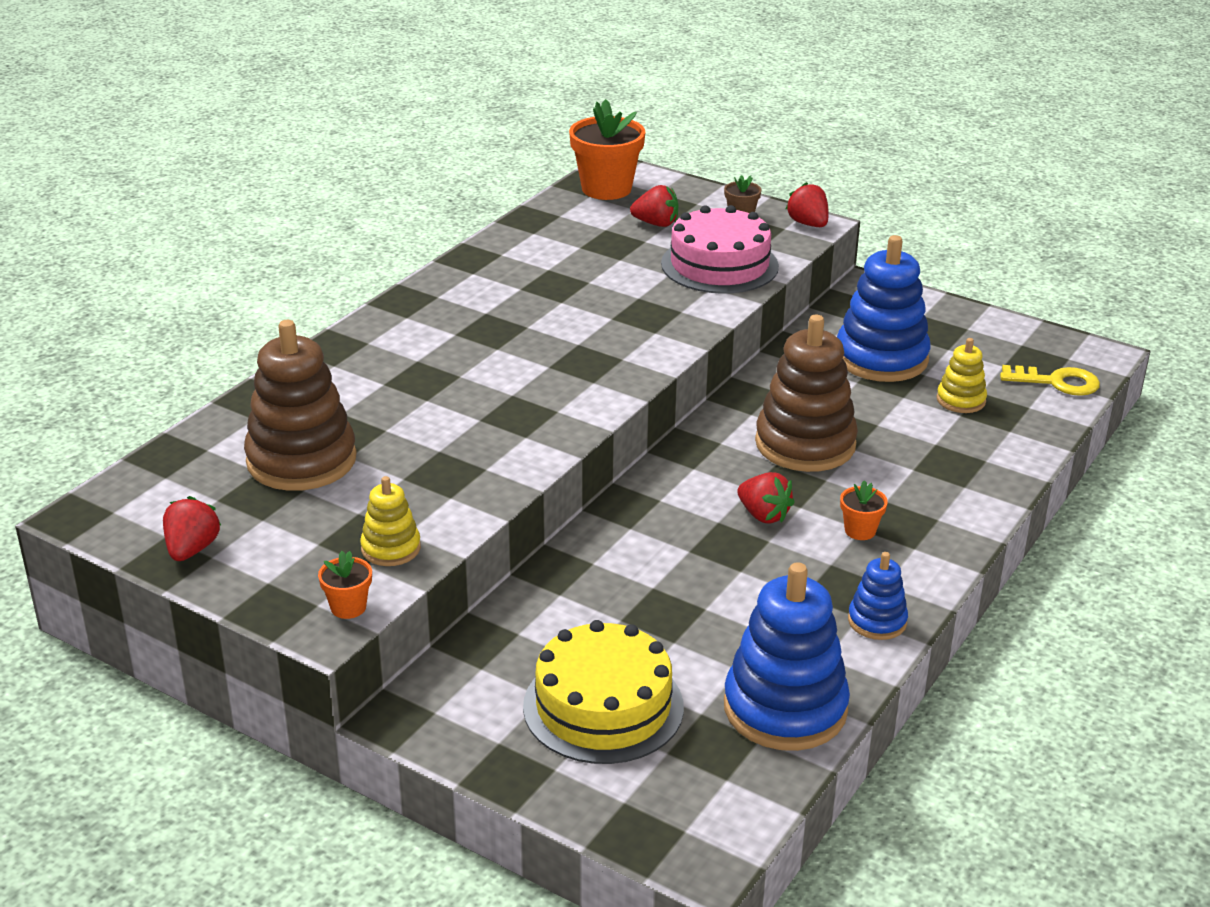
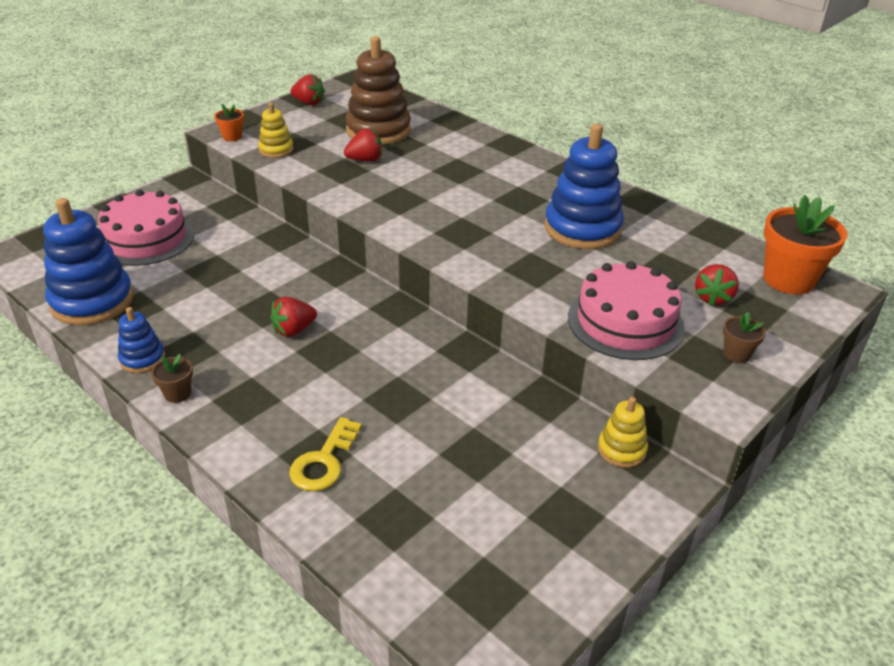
camera: 100 degrees right, 5 degrees up
yellow cake [523,620,684,764] -> pink cake [98,190,194,266]
brown stacking toy [755,314,858,472] -> none
red strawberry [785,182,829,227] -> red strawberry moved to [344,129,382,161]
blue stacking toy [837,235,931,382] -> blue stacking toy moved to [545,124,624,249]
orange flower pot [840,480,888,540] -> none
yellow stacking toy [937,338,987,413] -> yellow stacking toy moved to [598,397,648,468]
yellow key [1000,365,1100,396] -> yellow key moved to [289,417,362,491]
none -> brown flower pot [151,354,193,403]

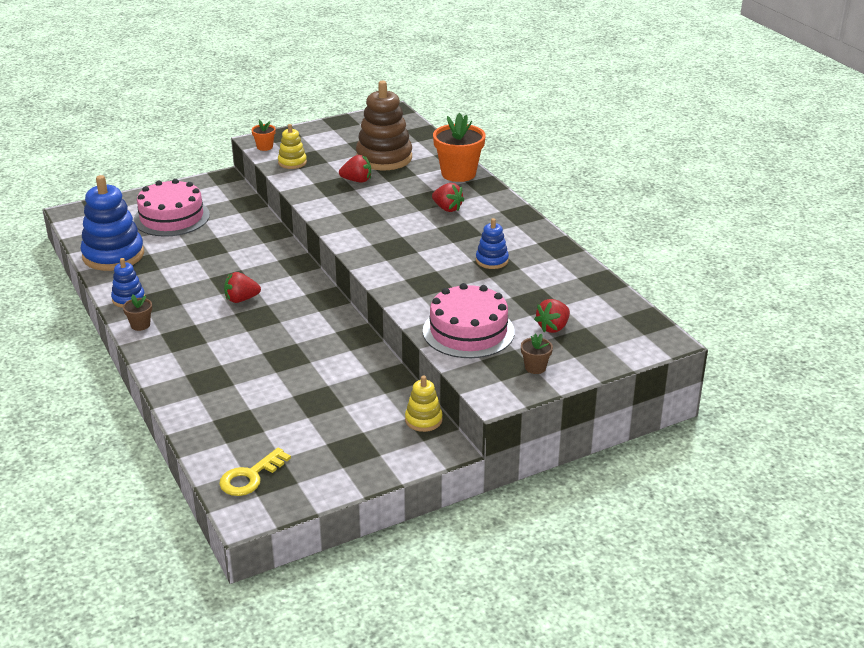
camera: 20 degrees right, 5 degrees down
yellow key [289,417,362,491] -> yellow key moved to [219,448,291,496]
red strawberry [290,74,325,105] -> red strawberry moved to [432,183,464,212]
blue stacking toy [545,124,624,249] -> blue stacking toy [476,218,509,269], size x0.51
orange flower pot [763,195,847,294] -> orange flower pot moved to [433,113,485,182]

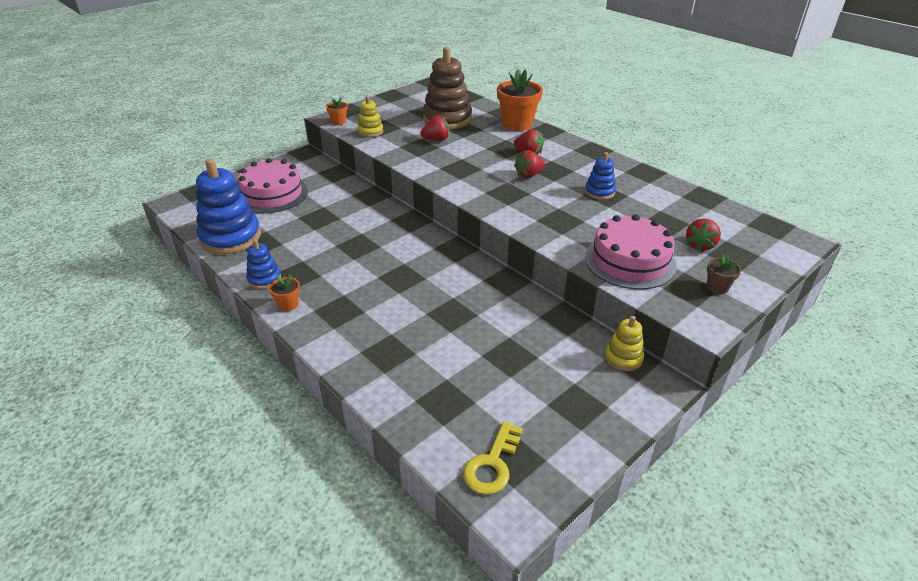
camera: 15 degrees left, 5 degrees up
brown flower pot [123,295,152,331] -> orange flower pot [269,274,300,311]
red strawberry [224,272,261,303] -> red strawberry moved to [514,150,545,178]

